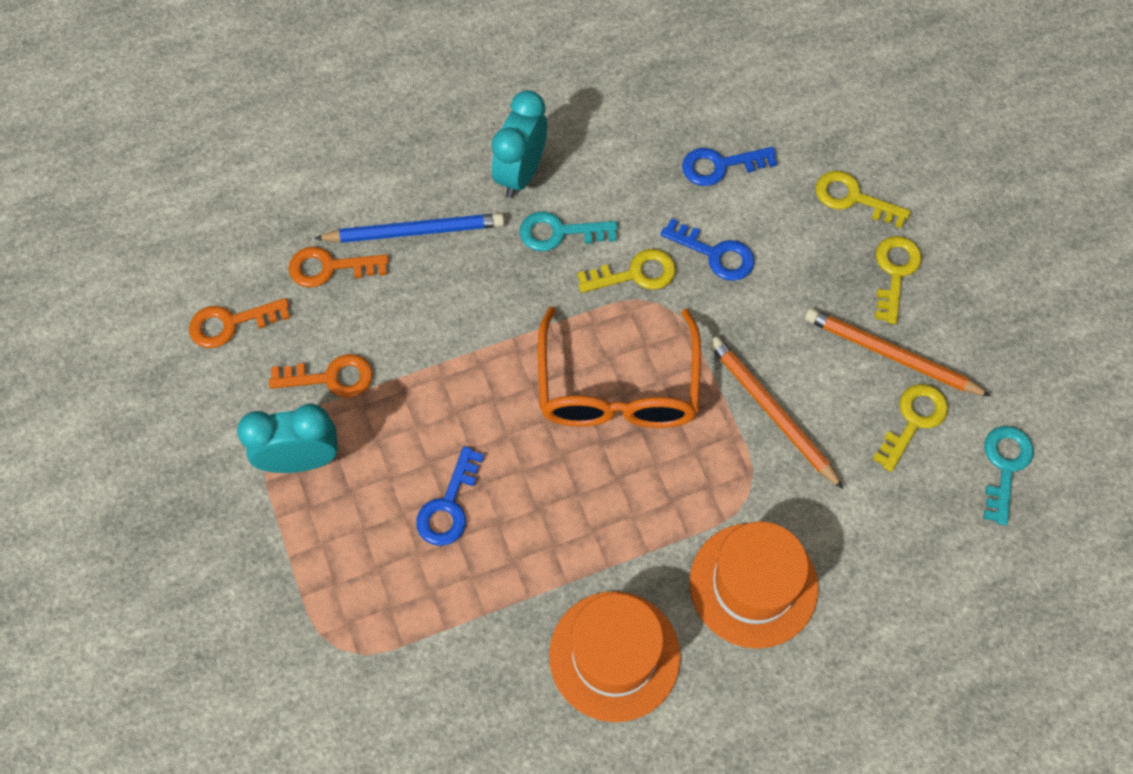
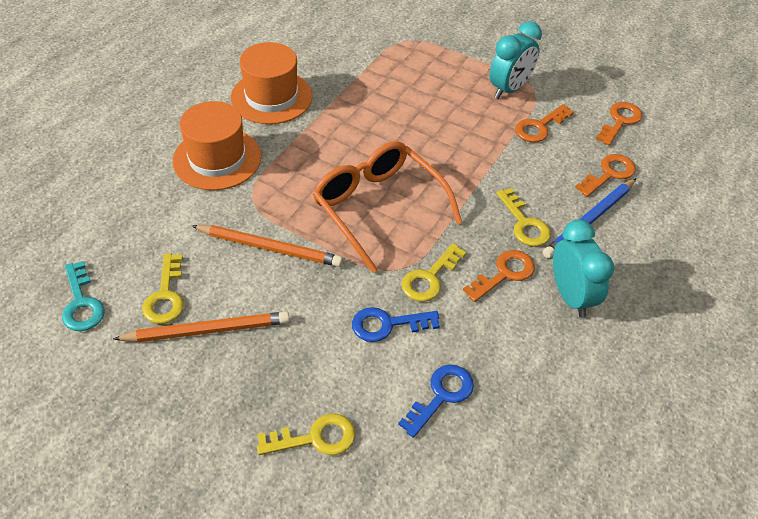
camera: 140 degrees right, 15 degrees down
blue key [416,446,484,546] -> none
turquoise key [519,211,618,251] -> orange key [463,250,535,302]
yellow key [875,236,922,324] -> yellow key moved to [496,188,551,247]

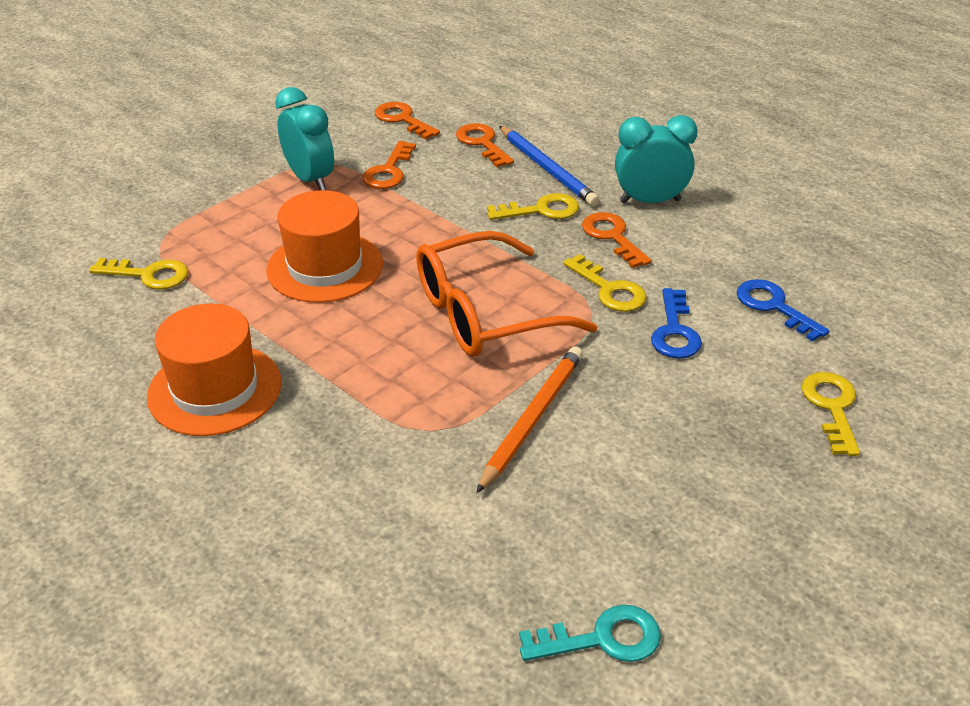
camera: 75 degrees left, 10 degrees down
orange pencil [113,312,290,342] -> none
yellow key [142,253,184,324] -> yellow key moved to [89,258,188,290]
orange hat [173,101,261,190] -> orange hat moved to [267,190,383,303]
orange key [515,104,574,142] -> orange key turned 45 degrees clockwise [362,141,416,189]

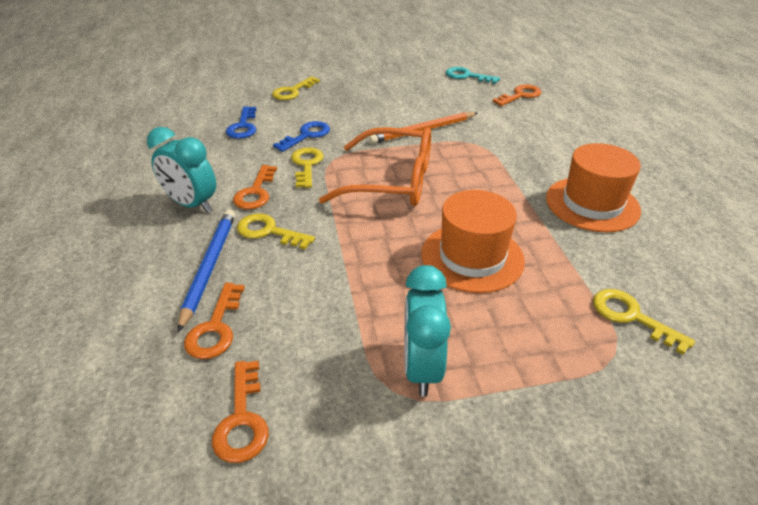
camera: 145 degrees left, 0 degrees up
orange key [362,141,416,189] -> orange key moved to [492,84,541,106]

